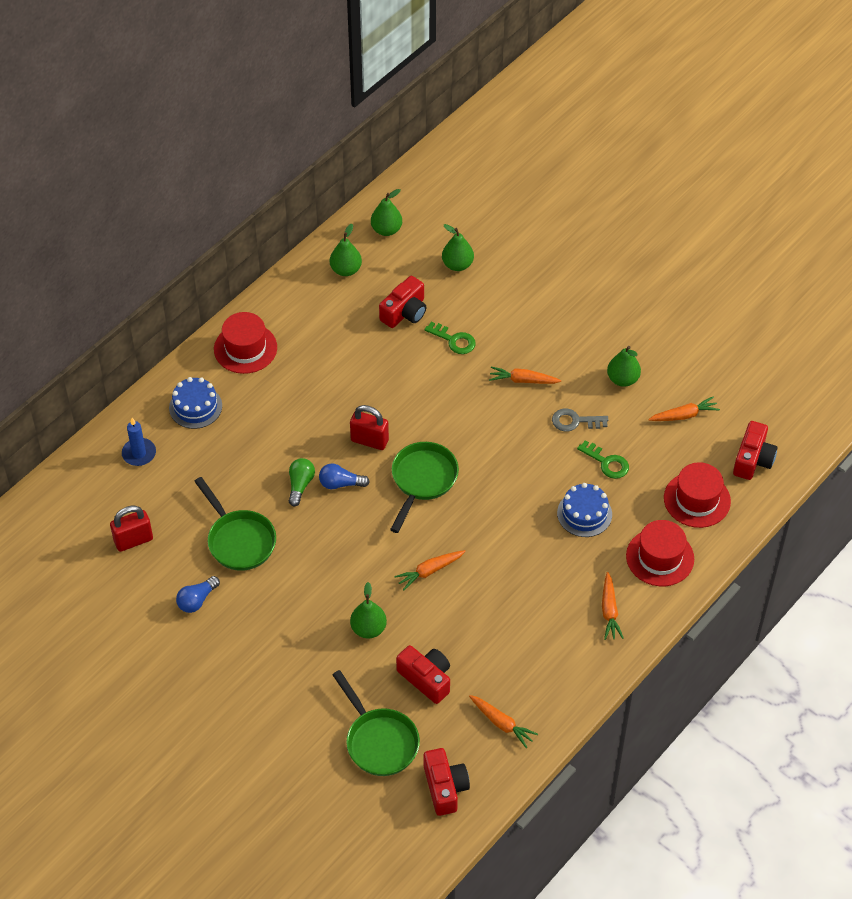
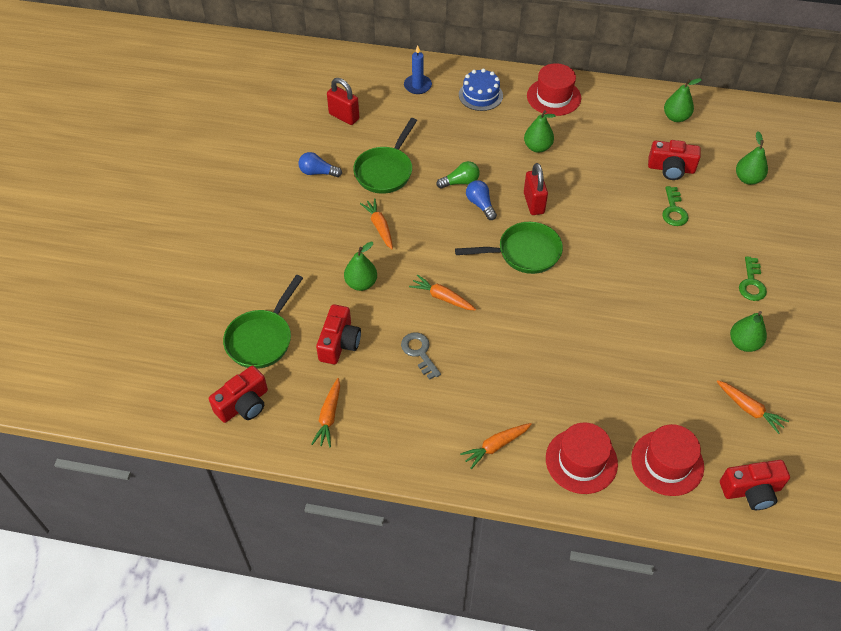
camera: 60 degrees right, 0 degrees up
green pear [371,189,402,236] -> green pear moved to [524,110,556,153]
orange carrot [489,366,561,384] -> orange carrot moved to [360,198,393,249]
grey key [552,408,608,432] -> grey key moved to [401,332,441,380]
blue cake [557,483,612,537] -> none
green key [577,440,629,479] -> green key moved to [739,256,767,301]

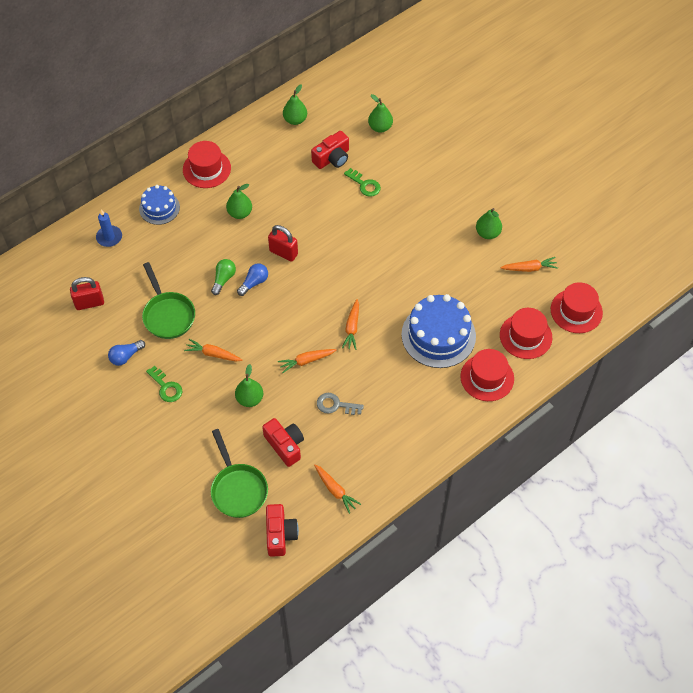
camera: 50 degrees left, 5 degrees up
green pan [455,222,563,274] -> none
orange carrot [460,423,532,469] -> orange carrot moved to [342,299,359,350]
blue light bulb [466,180,497,220] -> blue light bulb turned 120 degrees clockwise [237,263,268,296]
red camera [720,460,790,510] -> red hat [551,282,603,333]
green key [739,256,767,301] -> green key moved to [146,366,182,402]
none -> blue cake [401,294,476,368]

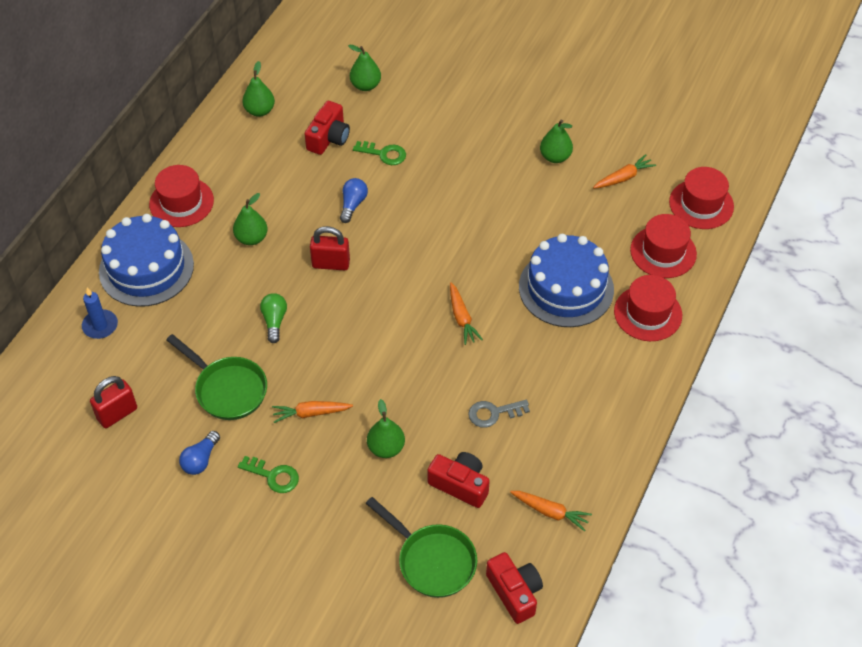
camera: 25 degrees left, 5 degrees down
blue cake [139,185,180,225] -> blue cake [99,214,194,307], size x1.72
blue light bulb [237,263,268,296] -> blue light bulb moved to [340,178,368,223]
orange carrot [278,349,337,373] -> none

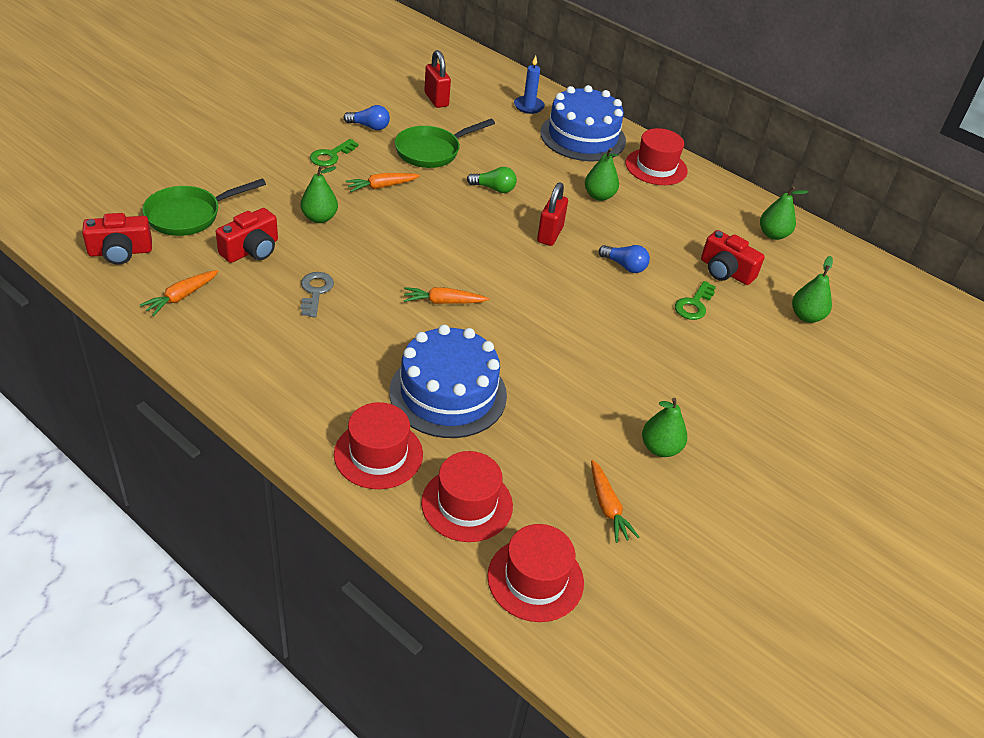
camera: 100 degrees right, 10 degrees down
blue light bulb [179,431,220,475] -> blue light bulb turned 150 degrees clockwise [344,105,390,130]
orange carrot [272,401,353,423] -> orange carrot turned 120 degrees counterclockwise [345,173,420,192]

